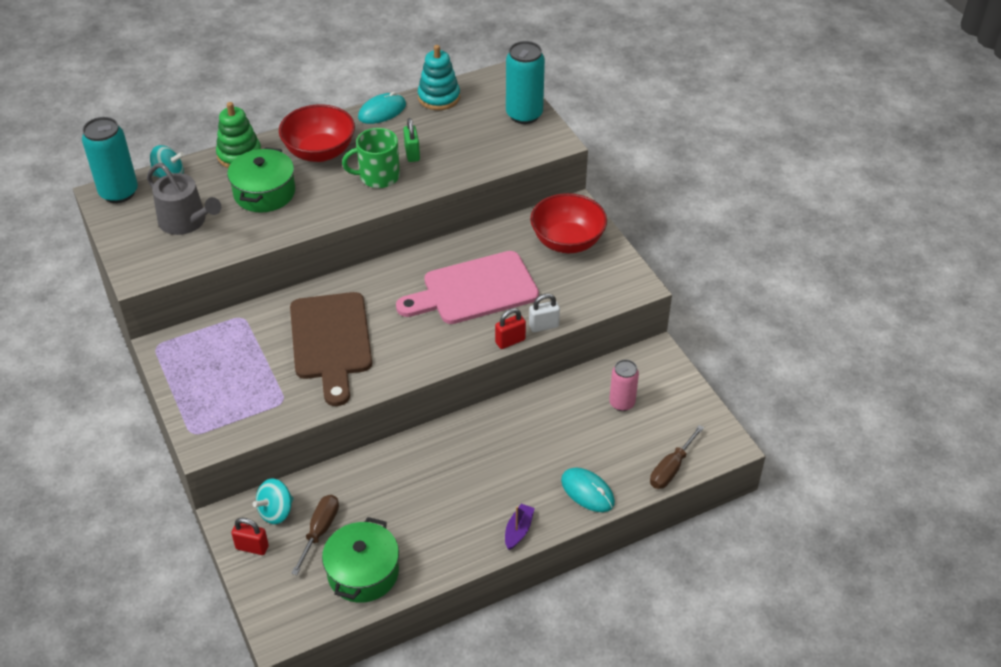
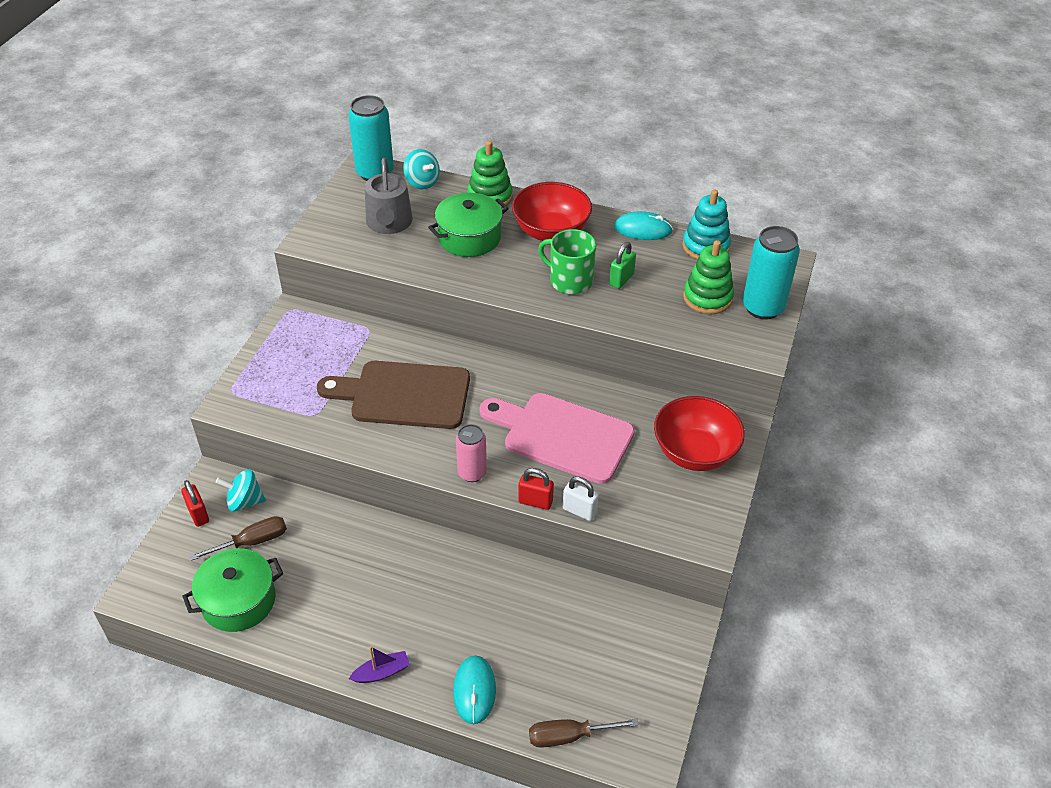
camera: 45 degrees right, 0 degrees up
brown cutting board [290,292,372,406] -> brown cutting board turned 60 degrees clockwise [317,361,470,429]
pink can [609,359,639,411] -> pink can moved to [456,424,487,482]
none -> green stacking toy [683,240,734,314]

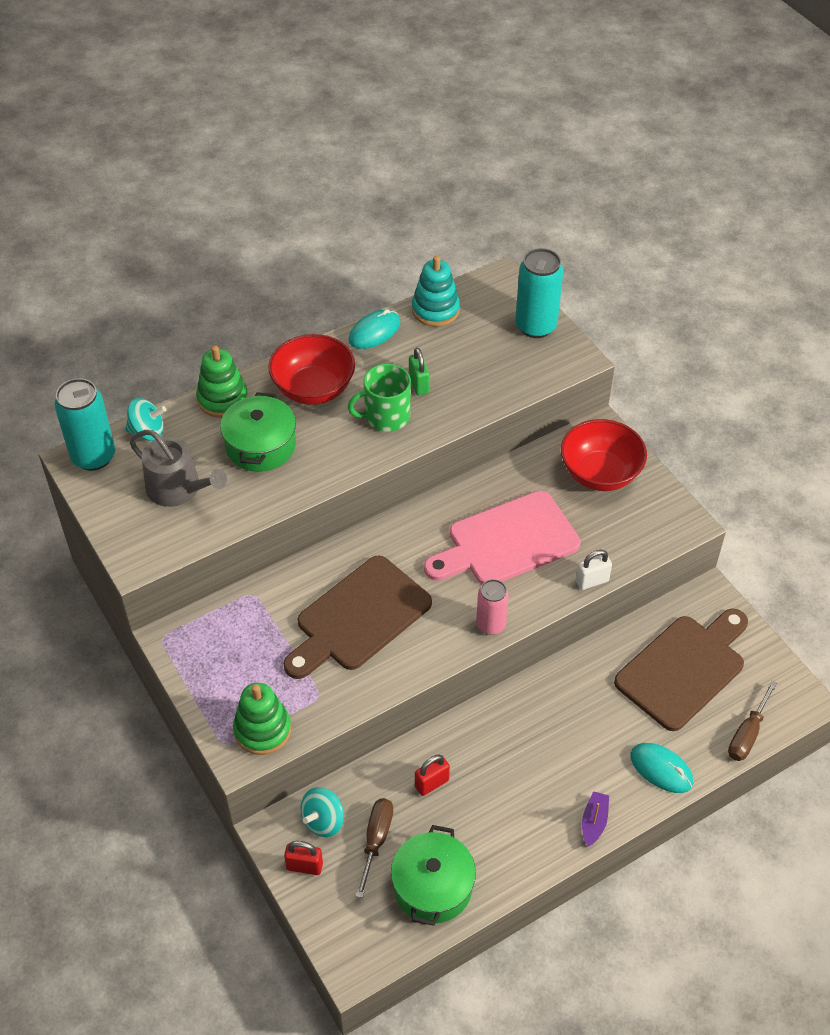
camera: 50 degrees left, 5 degrees up
red padlock [518,468,554,510] -> red padlock moved to [415,754,450,796]
green stacking toy [683,240,734,314] -> green stacking toy moved to [233,683,291,755]
none -> brown cutting board [614,609,748,731]

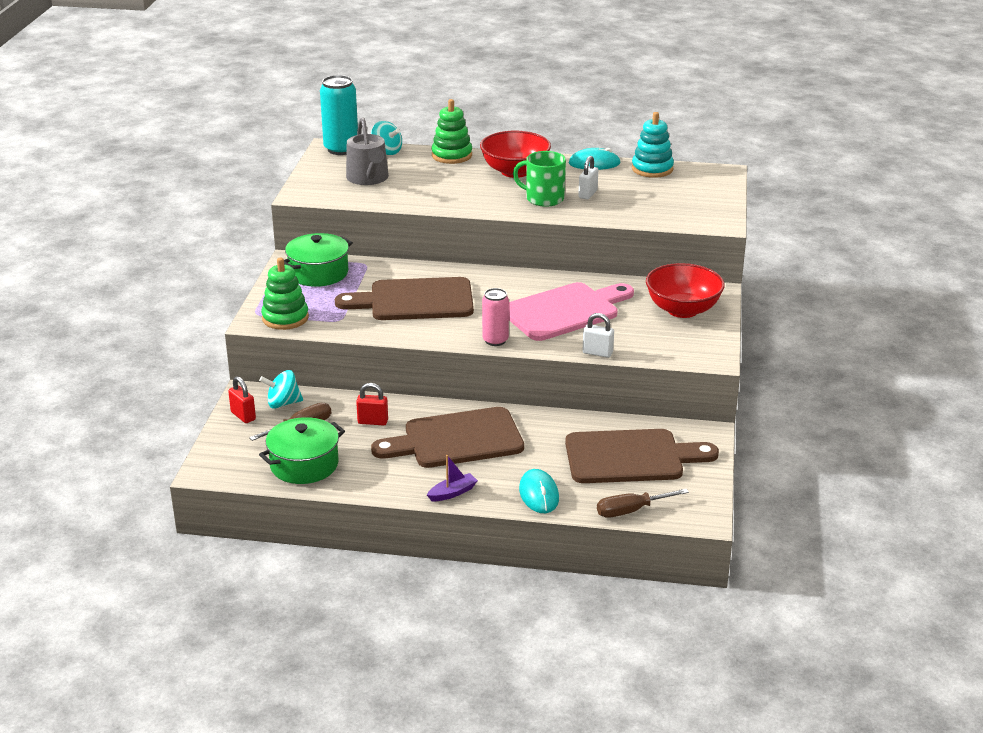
camera: 40 degrees right, 20 degrees down
green pot [220,393,296,472] -> green pot moved to [284,233,353,287]
green padlock [409,347,429,395] -> white padlock [578,156,598,200]
pink cutting board [424,491,581,584] -> pink cutting board turned 135 degrees clockwise [509,282,634,341]
turquoise can [515,248,563,338] -> none
none -> brown cutting board [371,407,524,468]

